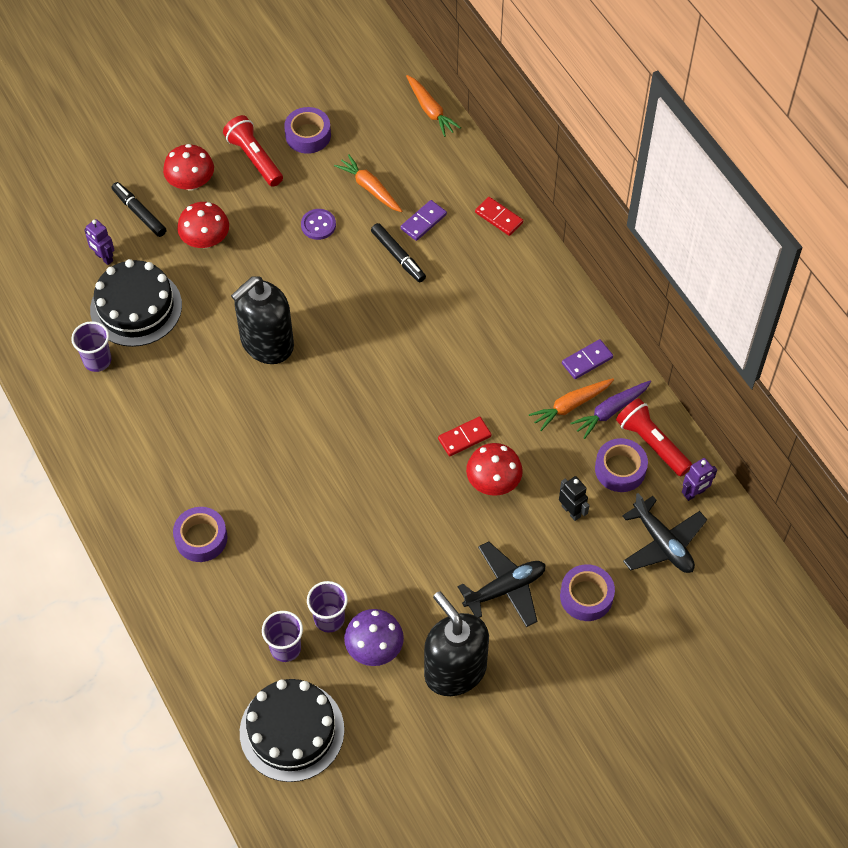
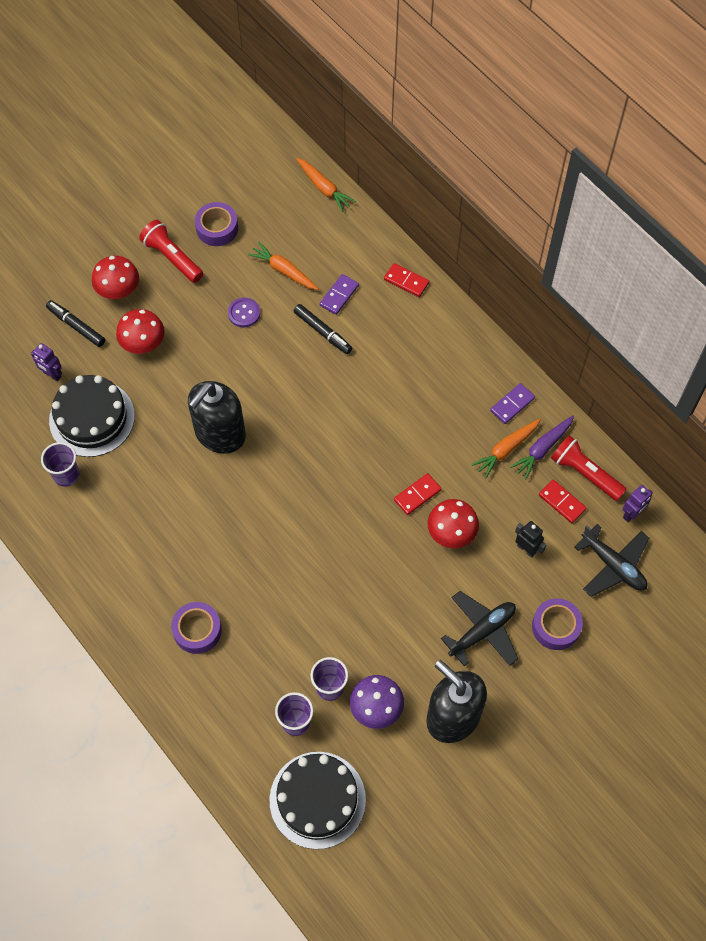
camera: 10 degrees left, 5 degrees up
purple tape [595,438,648,492] -> red domino [539,480,586,523]

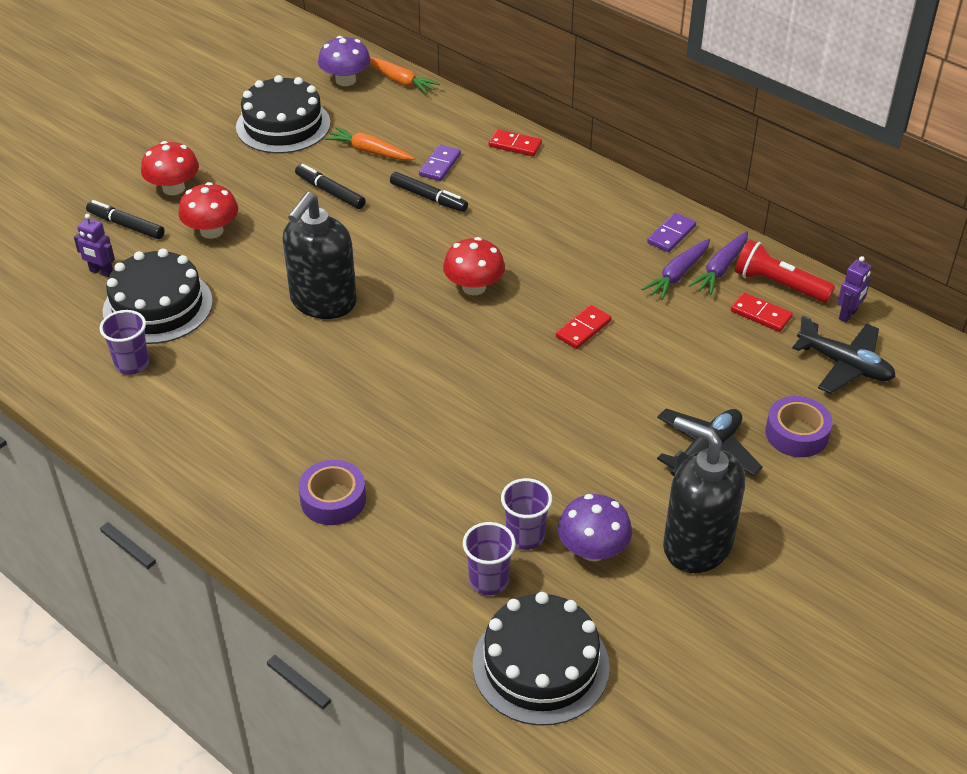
camera: 10 degrees left, 20 degrees down
red flashlight [139,220,203,283] -> none
purple tape [195,202,238,246] -> black cake [236,75,331,153]
purple button [228,298,260,327] -> black marker [295,164,366,209]
red mushroom [427,499,479,548] -> red mushroom moved to [443,237,505,295]
orange carrot [471,419,541,479] -> purple carrot [641,239,710,300]
black robot [515,521,546,558] -> none
none -> purple mushroom [318,36,371,86]

